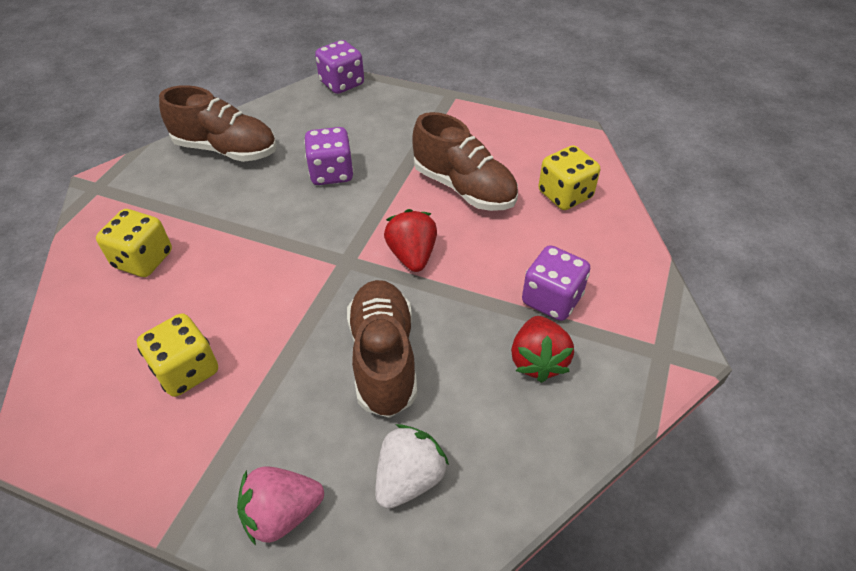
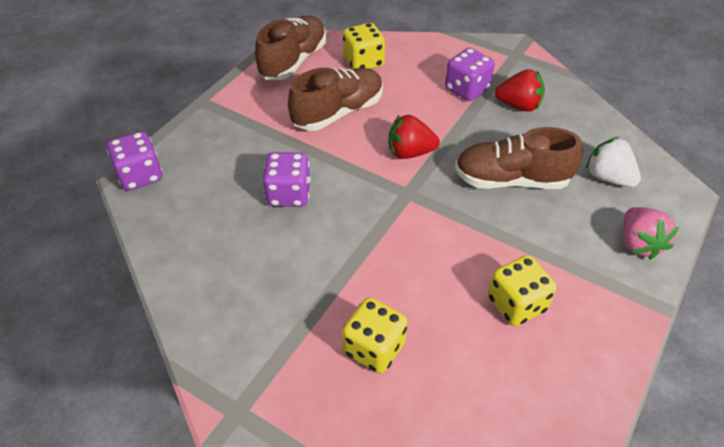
camera: 80 degrees left, 0 degrees up
brown shoe [159,85,277,162] -> brown shoe moved to [255,15,326,80]

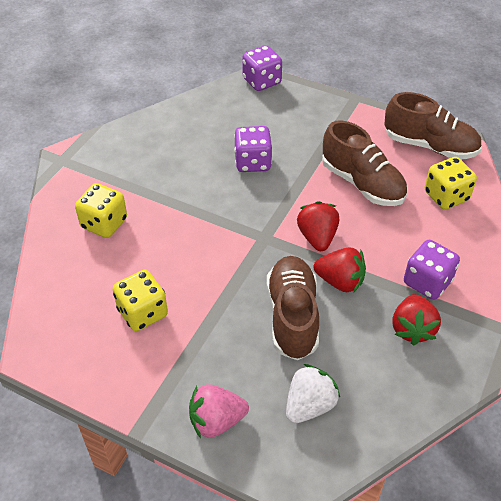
camera: 85 degrees right, 0 degrees up
none -> red strawberry [314,248,366,292]

